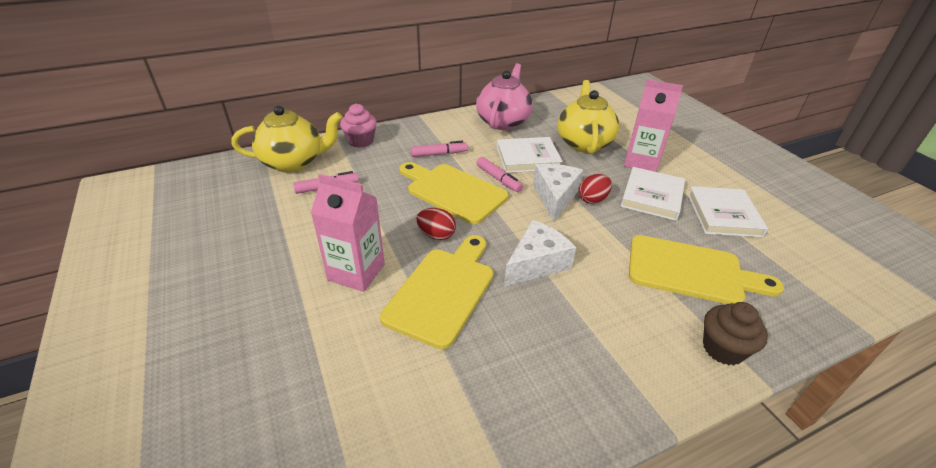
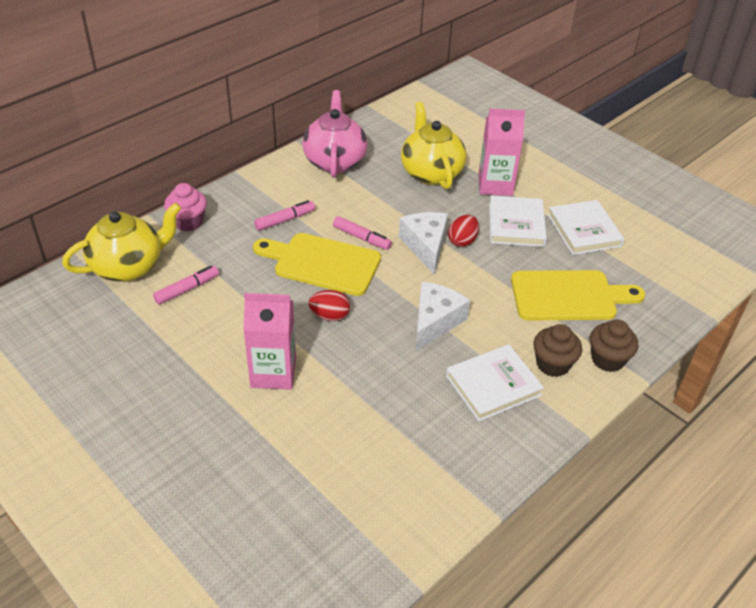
camera: 20 degrees left, 5 degrees up
yellow cutting board [380,235,494,349] -> none
white book [497,137,563,173] -> white book moved to [446,344,544,421]
none -> brown cupcake [533,324,582,377]

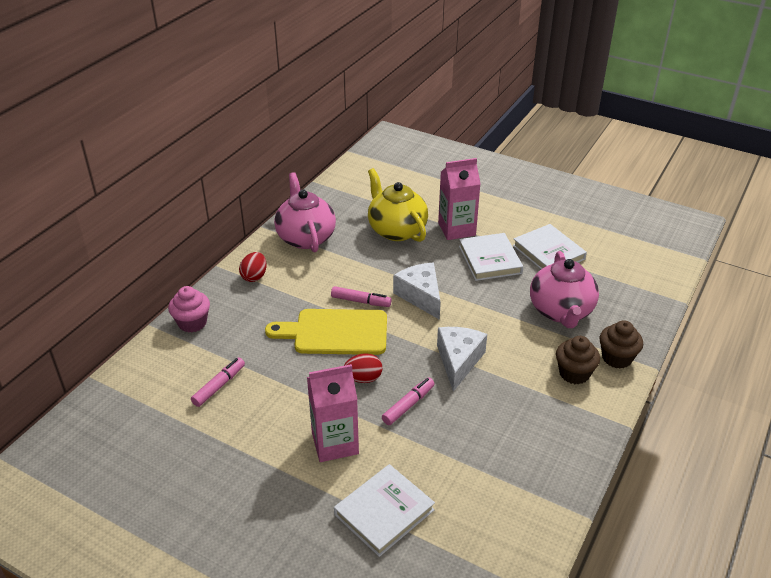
camera: 15 degrees left, 5 degrees down
yellow teapot [62,203,181,282] -> none
pink marker [254,200,315,231] -> pink marker moved to [382,378,434,425]
white book [446,344,544,421] -> white book moved to [334,464,435,557]
red egg [448,215,479,247] -> red egg moved to [239,252,267,282]
yellow cutting board [511,270,645,320] -> pink teapot [530,251,599,328]

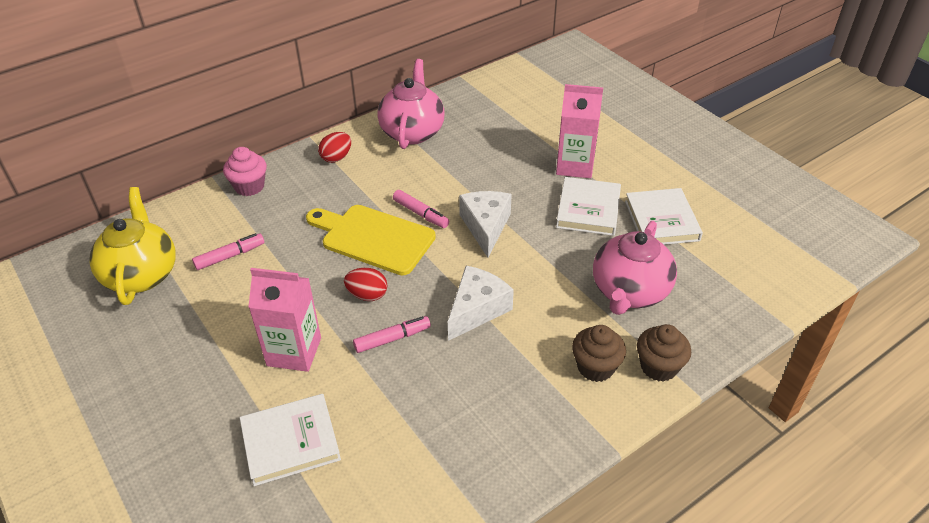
camera: 25 degrees right, 5 degrees up
yellow teapot [368,168,428,242] -> yellow teapot moved to [89,187,176,305]

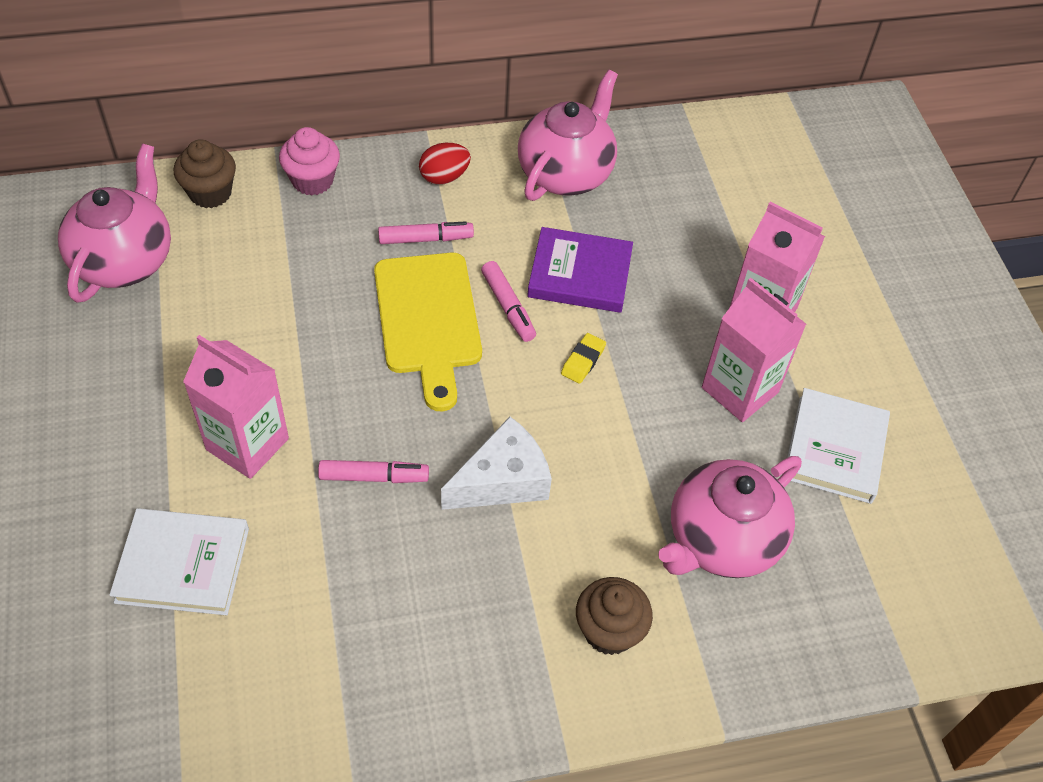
camera: 20 degrees right, 10 degrees up
yellow teapot [89,187,176,305] -> pink teapot [58,144,171,303]
pink marker [192,233,264,270] -> pink marker moved to [378,221,474,244]
yellow cutting board [306,205,436,275] -> yellow cutting board turned 150 degrees counterclockwise [374,253,482,411]
red egg [344,268,387,301] -> none
white cheese [459,191,512,258] -> yellow eraser [561,333,606,384]
white book [556,177,621,236] -> pink carton [702,278,806,422]
brown cupcake [637,324,691,382] -> brown cupcake moved to [174,139,236,208]
none -> purple book [527,227,633,313]

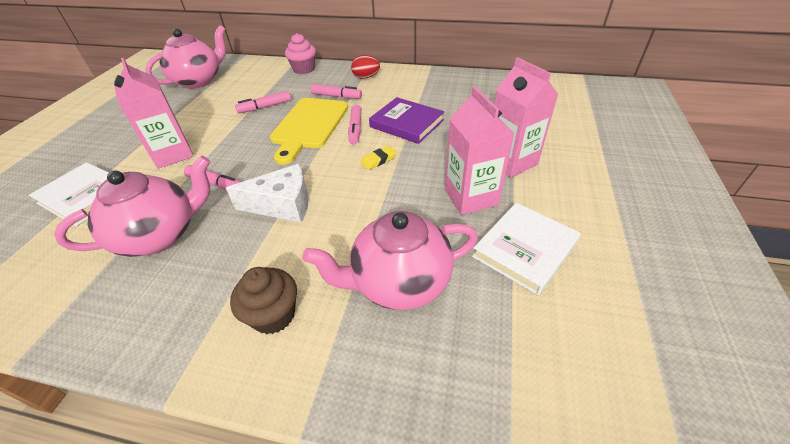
camera: 30 degrees right, 10 degrees down
brown cupcake [174,139,236,208] -> none
pink teapot [518,70,618,201] -> pink teapot moved to [54,156,210,257]
none -> pink marker [235,91,291,113]

